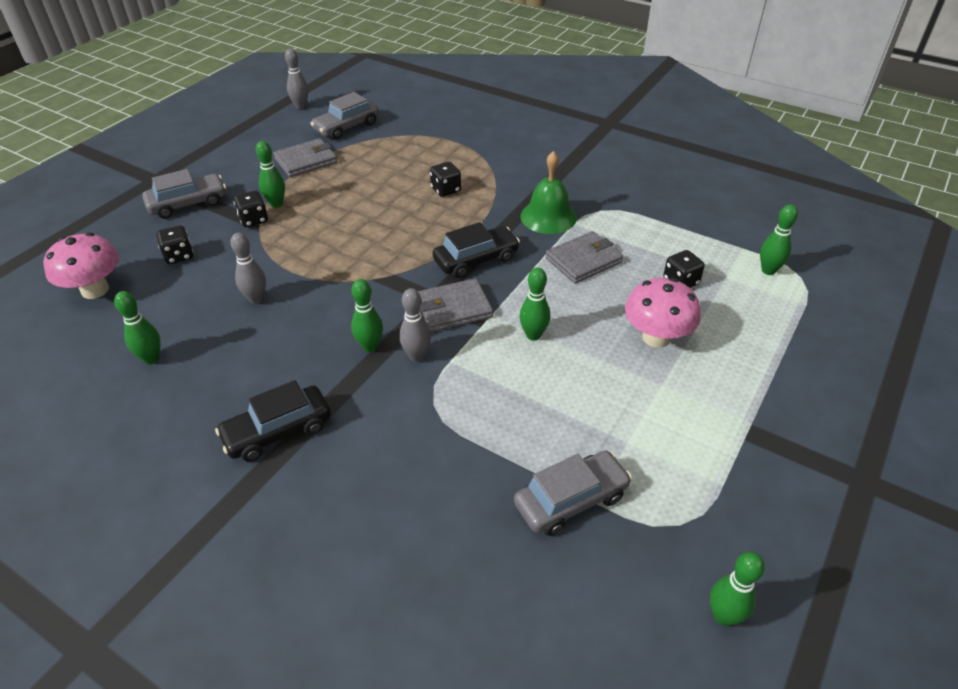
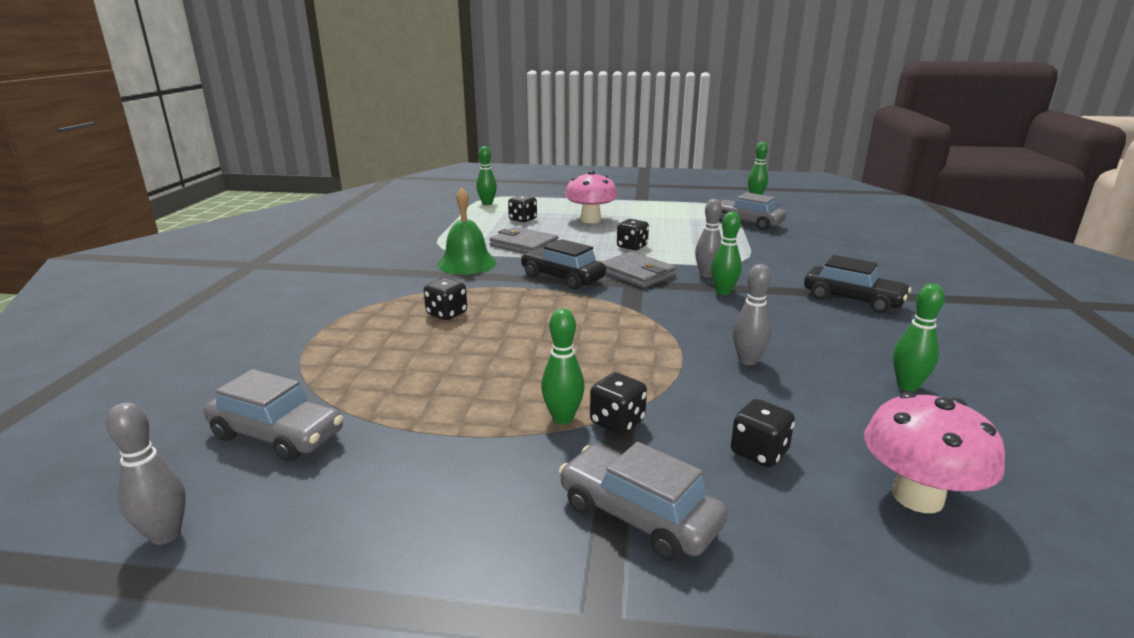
camera: 115 degrees left, 20 degrees down
grey wallet [273,138,337,177] -> none
green bowling pin [520,268,550,341] -> black dice [617,219,649,251]

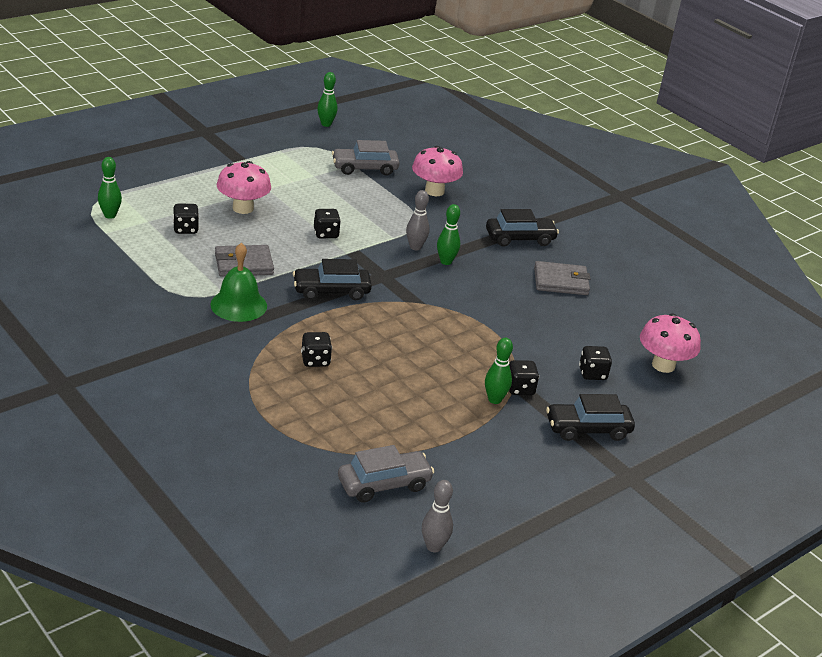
camera: 50 degrees left, 10 degrees up
grey car [559,442,727,561] -> black car [546,394,635,441]
grey wallet [602,252,677,288] -> grey wallet moved to [534,261,591,295]
grey bowling pin [733,264,771,365] -> none
green bowling pin [893,284,945,391] -> none
none -> pink mushroom [412,146,463,196]

